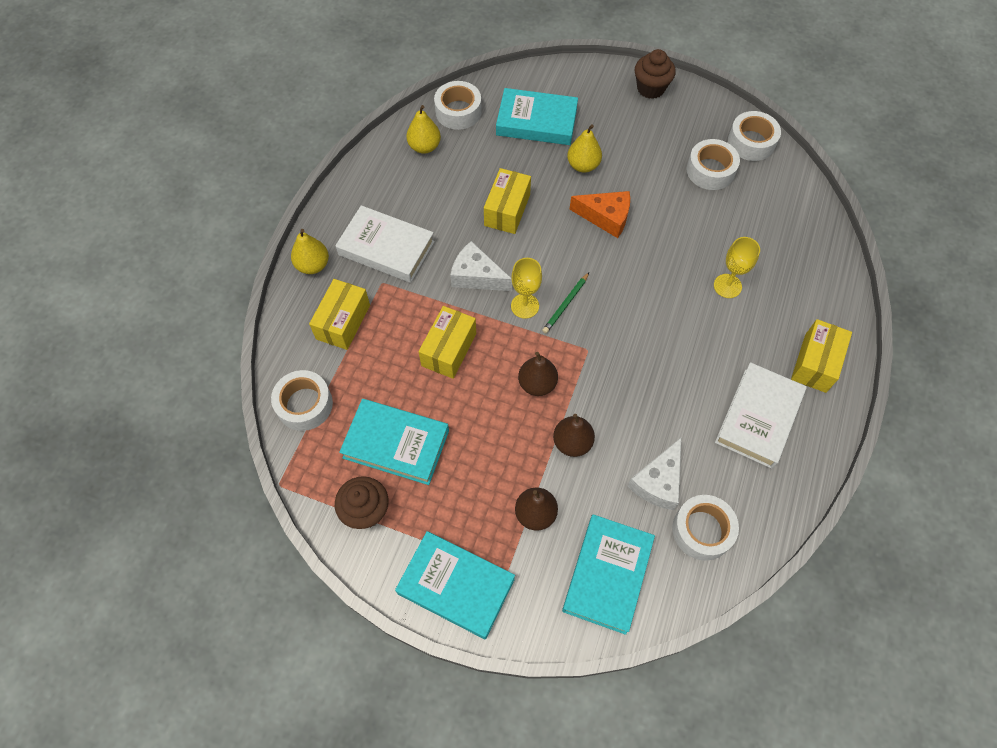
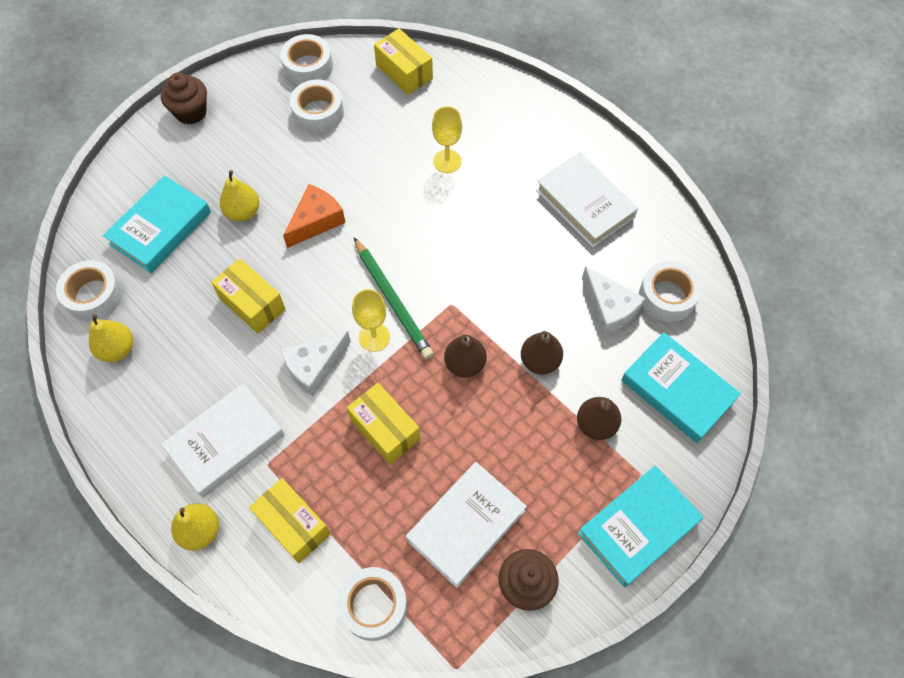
camera: 65 degrees left, 0 degrees up
turquoise book [339,399,449,485] -> white book [406,462,527,588]
green pencil [542,273,589,333] -> green pencil [354,237,434,359], size x1.73
yellow box [791,319,852,393] -> yellow box moved to [374,28,433,95]

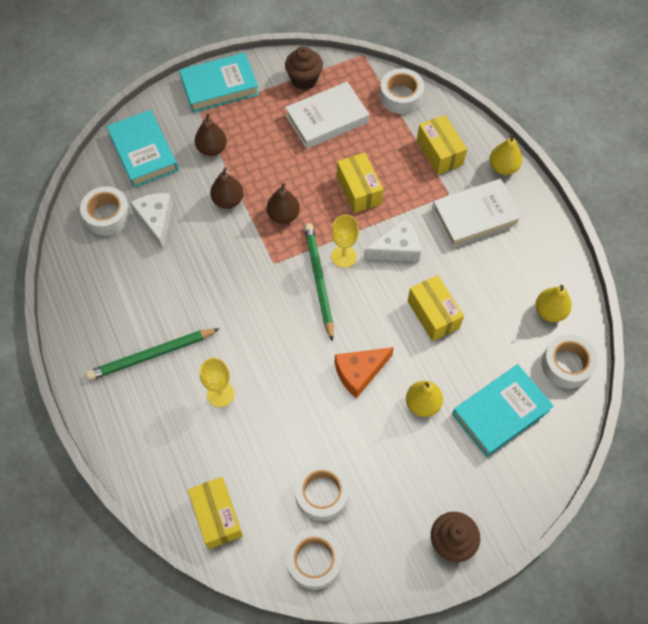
camera: 160 degrees left, 0 degrees up
white book [536,152,638,247] -> none
none -> green pencil [86,328,220,380]

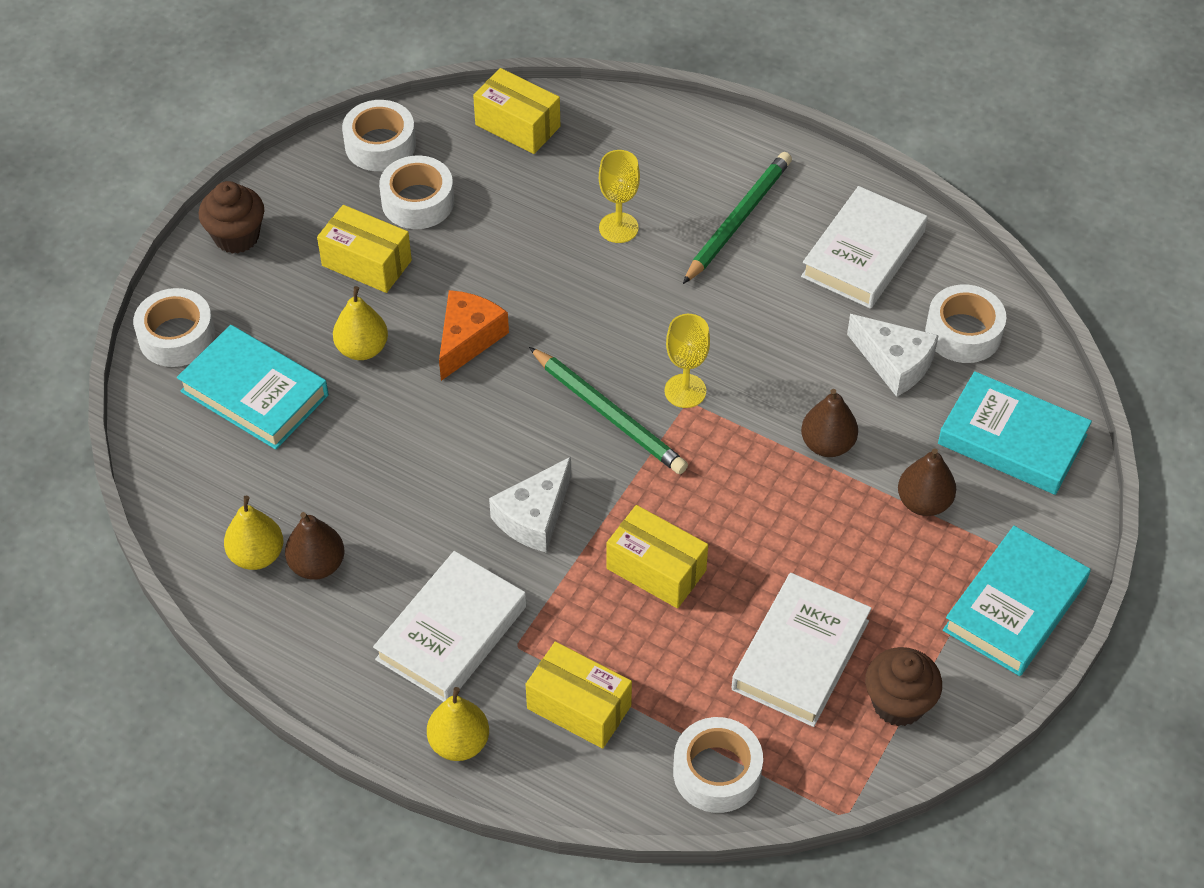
camera: 145 degrees right, 10 degrees down
brown pear [267,183,300,224] -> brown pear moved to [285,512,345,580]
yellow goblet [331,215,359,268] -> yellow goblet moved to [665,314,710,408]
yellow box [408,275,464,341] -> yellow box moved to [317,205,412,293]
turquoise book [452,365,554,457] -> turquoise book turned 75 degrees counterclockwise [177,325,329,450]
white tape [542,334,598,389] -> white tape moved to [133,288,215,367]
none -> white book [801,186,927,309]

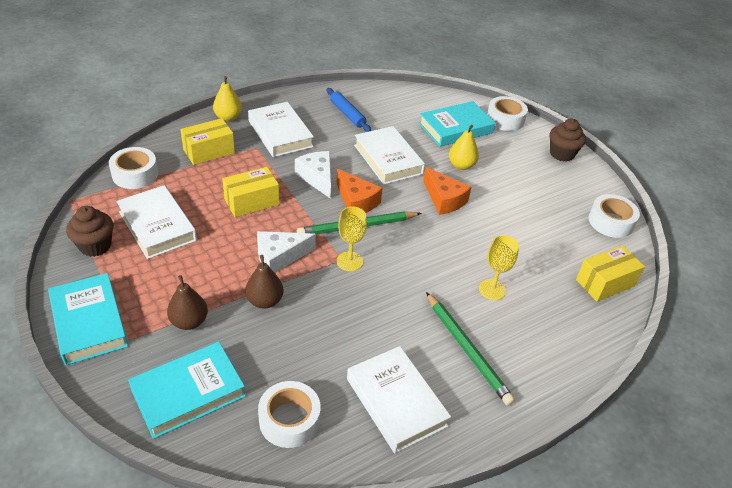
camera: 115 degrees right, 10 degrees down
yellow pear [224,496,283,570] -> none
brown pear [285,512,345,580] -> blue rolling pin [327,88,371,132]
yellow box [317,205,412,293] -> none
white tape [379,155,454,229] -> none
white cheese [847,314,939,397] -> white cheese moved to [257,231,316,273]
none -> orange cheese [336,169,382,213]
none -> white book [354,126,425,185]

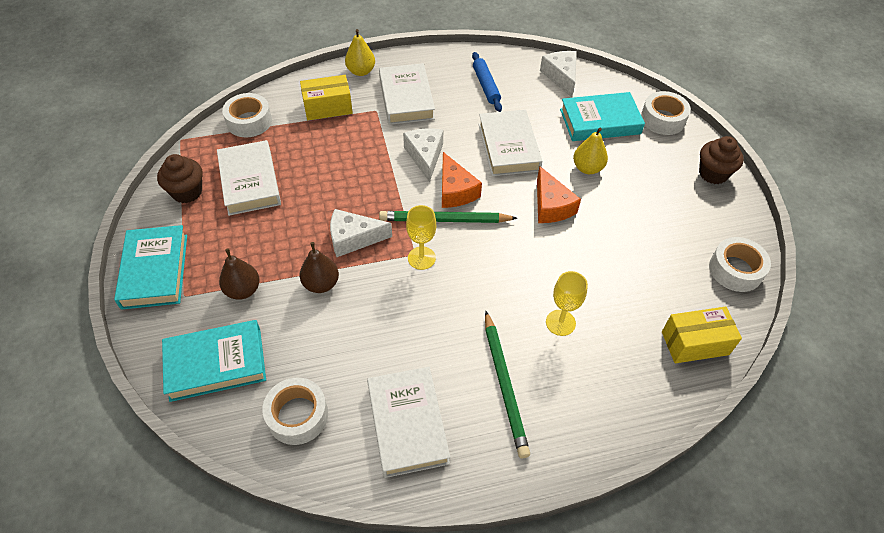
camera: 20 degrees right, 10 degrees up
yellow box [222,167,279,217] -> none
none -> white cheese [540,51,577,98]

